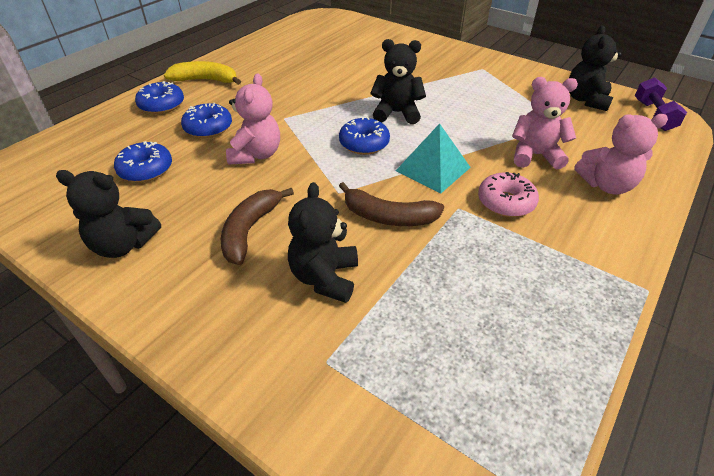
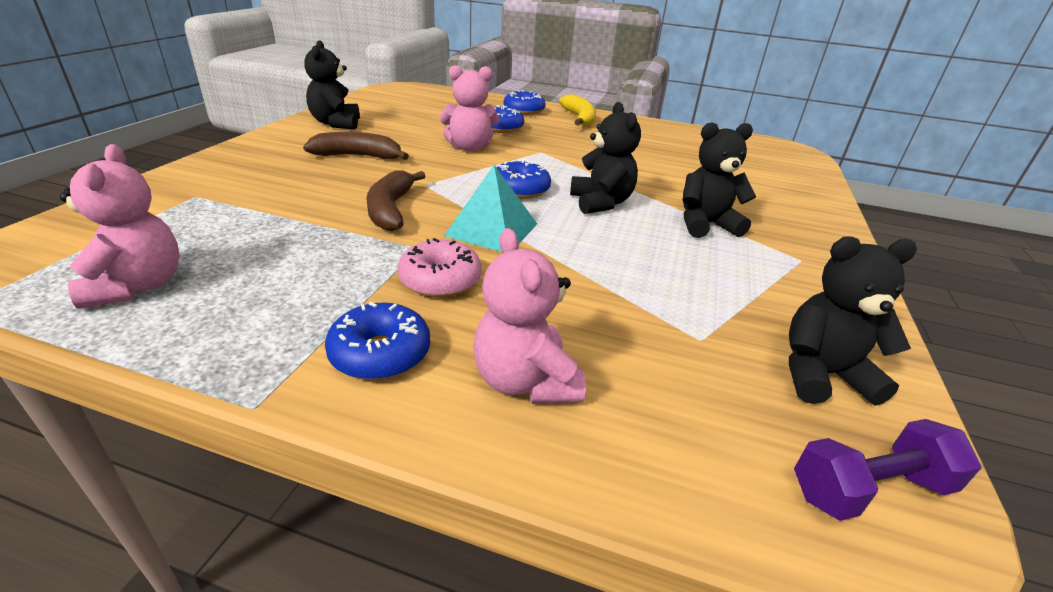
camera: 70 degrees right, 10 degrees down
blue donut [114,141,172,182] -> blue donut moved to [325,302,430,380]
black teddy bear [288,182,358,303] -> black teddy bear moved to [682,122,756,238]
pink teddy bear [512,77,578,169] -> pink teddy bear moved to [60,144,180,309]

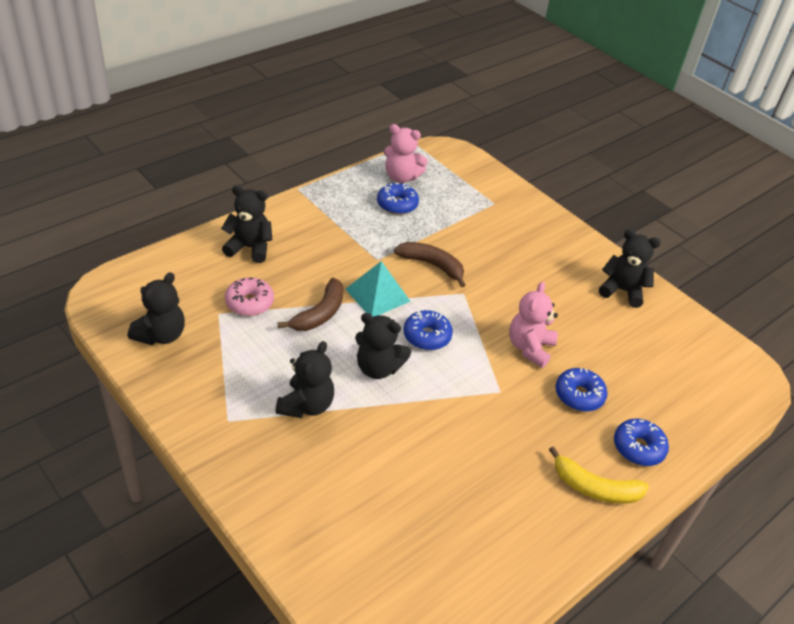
camera: 120 degrees right, 10 degrees up
brown banana [303,132,409,160] -> brown banana moved to [278,278,344,331]
blue donut [325,302,430,380] -> blue donut moved to [377,183,419,215]
pink donut [397,238,482,298] -> pink donut moved to [225,277,274,316]
pink teddy bear [473,228,586,404] -> black teddy bear [221,185,272,263]
purple dumbbell [794,419,982,521] -> none

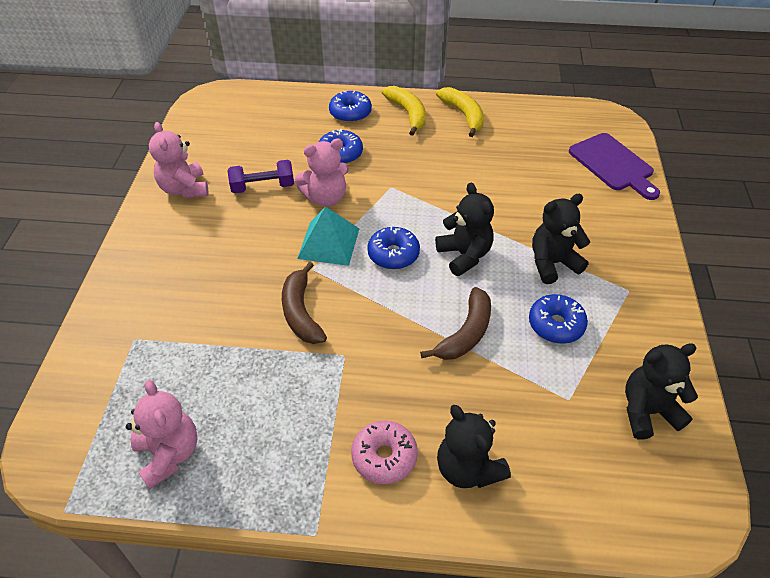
camera: 130 degrees left, 5 degrees up
pink donut [225,277,274,316] -> pink donut moved to [351,420,418,484]
brown banana [278,278,344,331] -> brown banana turned 135 degrees clockwise [420,287,491,360]
turquoise pyramid [345,261,411,317] -> turquoise pyramid moved to [297,206,359,266]
blue donut [377,183,419,215] -> blue donut moved to [529,294,588,344]
black teddy bear [599,229,661,308] -> pink teddy bear [149,122,209,198]
none -> purple dumbbell [228,160,294,194]
none -> yellow banana [436,87,484,137]
none -> purple cutting board [569,133,660,200]

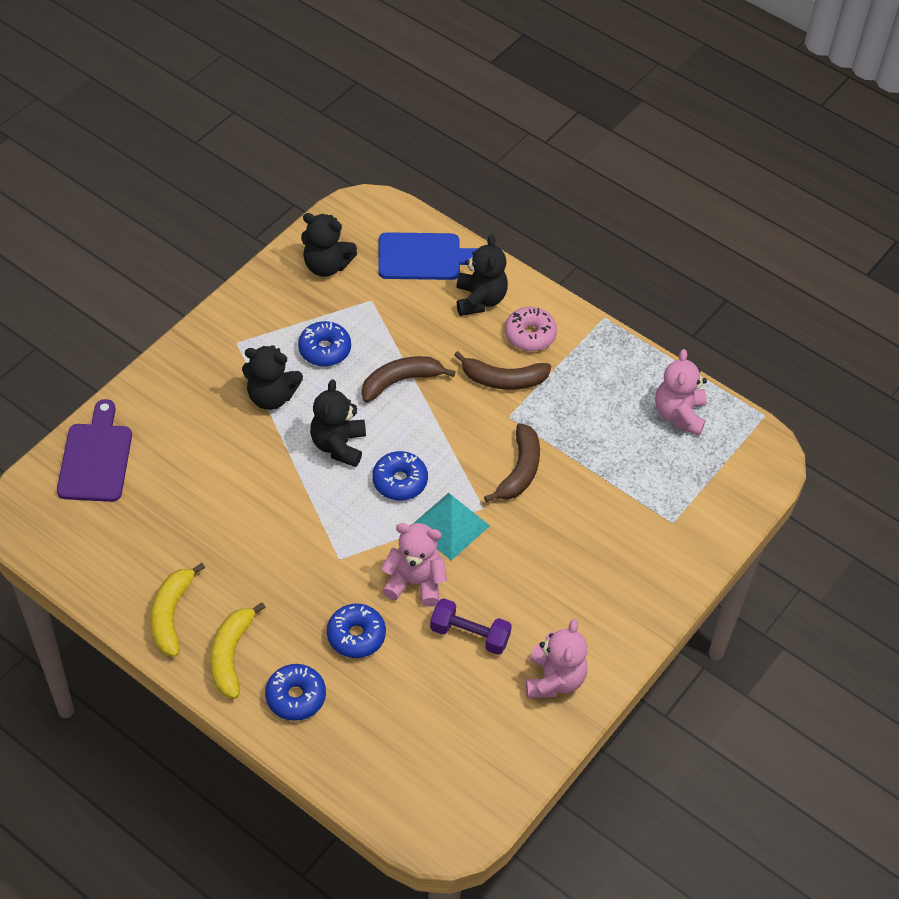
camera: 150 degrees left, 5 degrees up
none -> blue cutting board [378,232,478,280]
none -> brown banana [454,351,551,390]

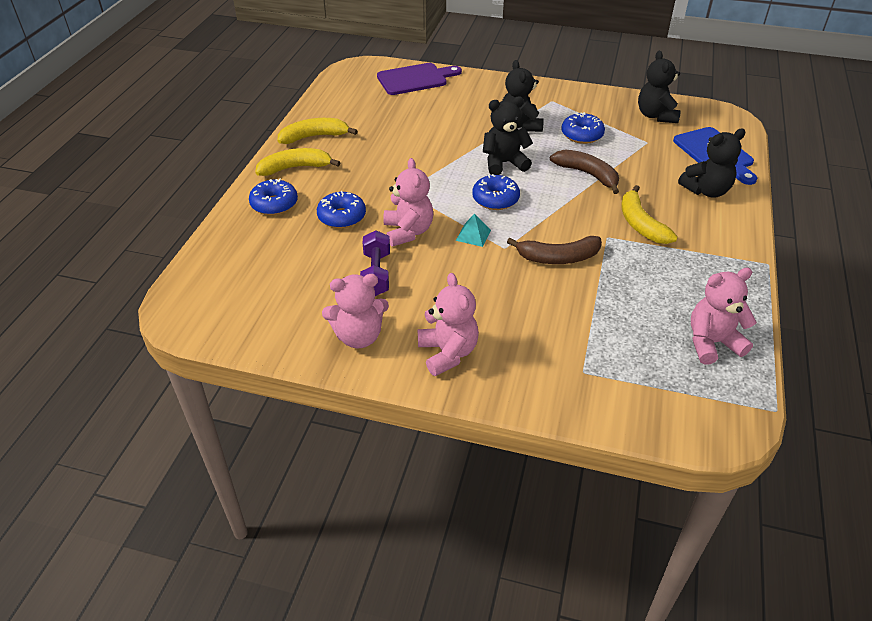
camera: 70 degrees right, 10 degrees down
turquoise pyramid [413,493,490,561] -> turquoise pyramid [456,213,491,247], size x0.56
brown banana [454,351,551,390] -> yellow banana [621,185,678,244]
pink donut [505,307,557,351] -> none
none -> pink teddy bear [418,273,479,376]

